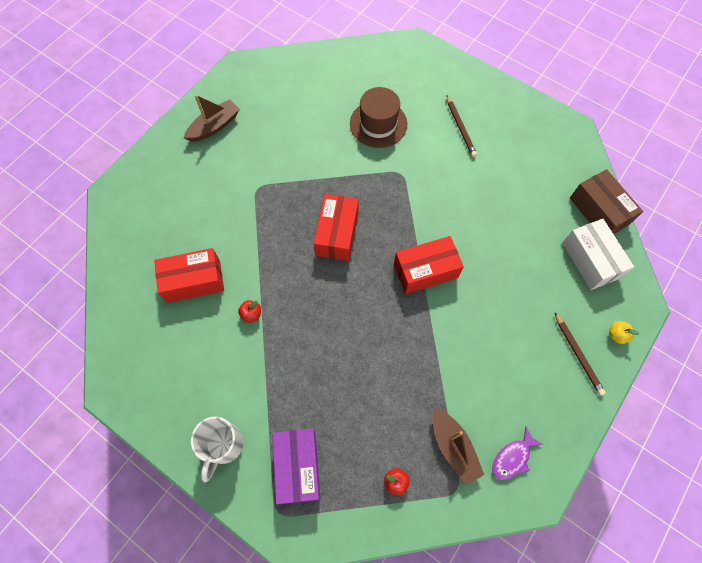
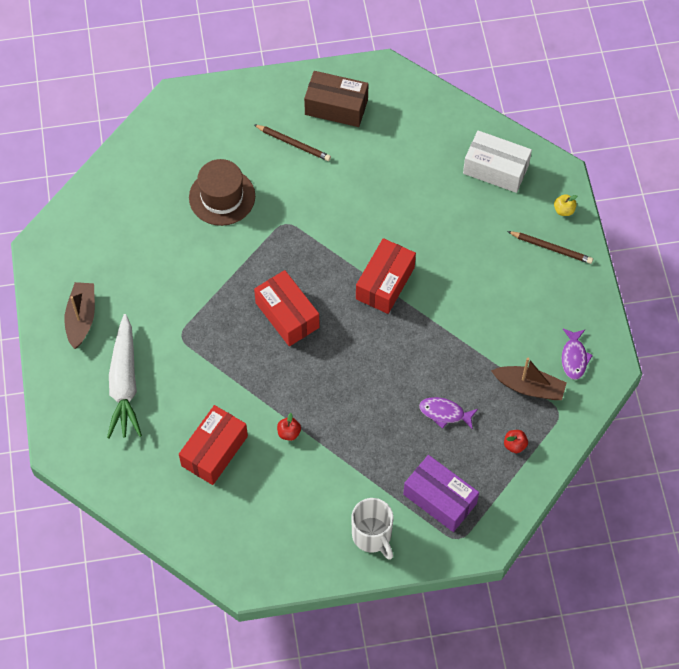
camera: 45 degrees left, 5 degrees down
brown box [570,169,643,234] -> brown box moved to [304,71,369,127]
none -> white carrot [107,314,142,439]
none -> purple fish [419,397,478,430]

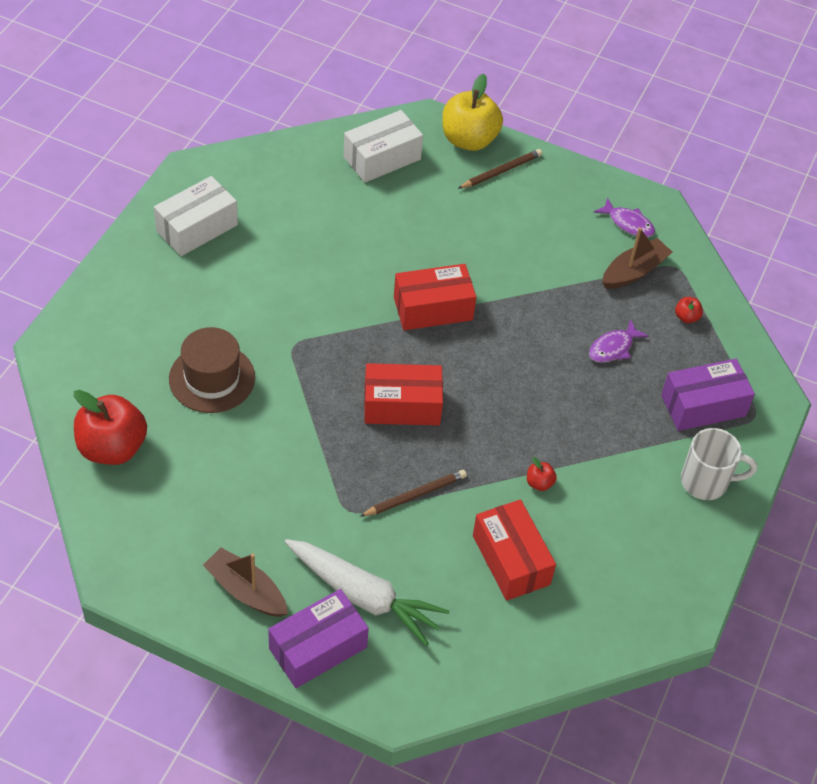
camera: 60 degrees left, 10 degrees down
brown pencil [254,124,331,161] -> brown pencil moved to [359,470,467,517]
brown box [304,71,369,127] -> white box [154,176,238,256]
red box [356,238,416,314] -> red box turned 75 degrees counterclockwise [394,264,476,330]
yellow apple [554,194,577,216] -> yellow apple [442,74,503,151], size x2.40
none -> red apple [74,390,147,465]
none -> purple box [268,589,369,688]

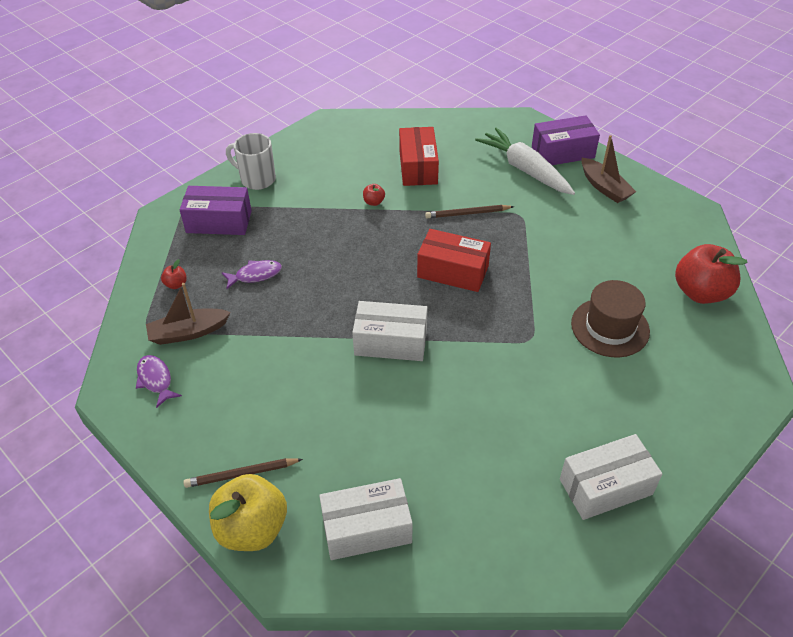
camera: 155 degrees left, 5 degrees down
red box [394,264,476,330] -> white box [352,301,428,361]

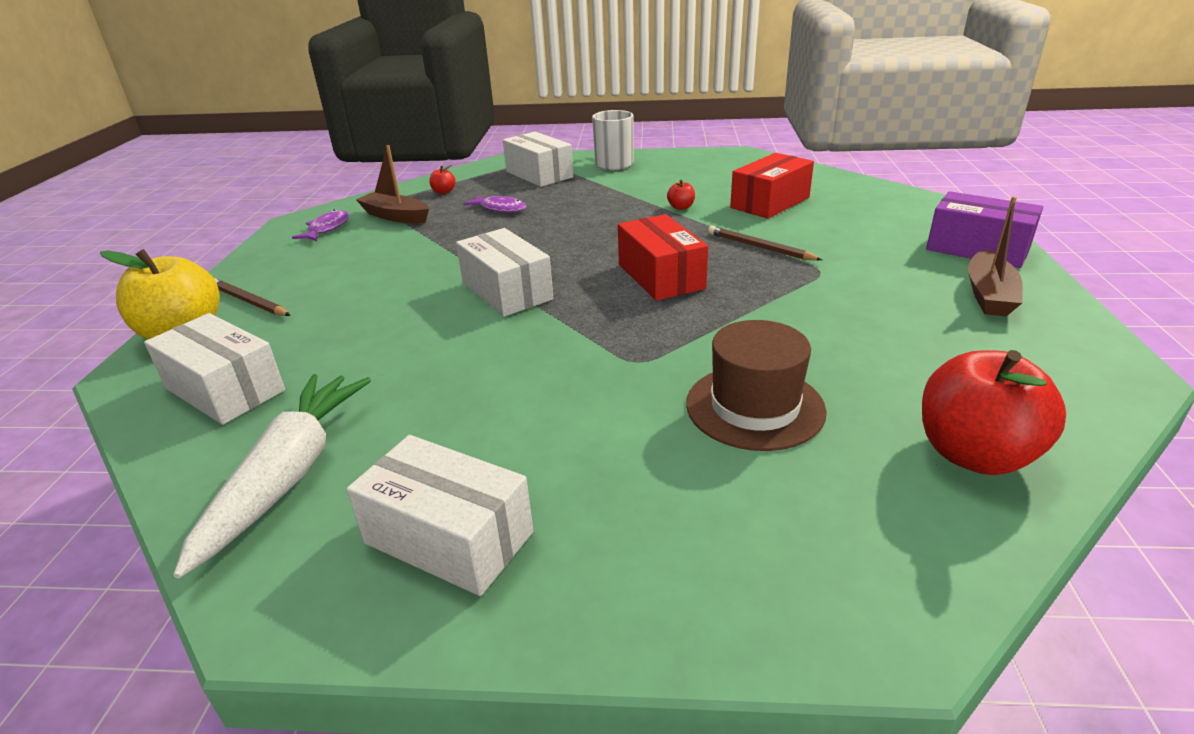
camera: 50 degrees right, 15 degrees down
purple box [180,186,252,235] -> white box [503,132,573,187]
white carrot [475,127,575,195] -> white carrot moved to [173,374,371,578]

